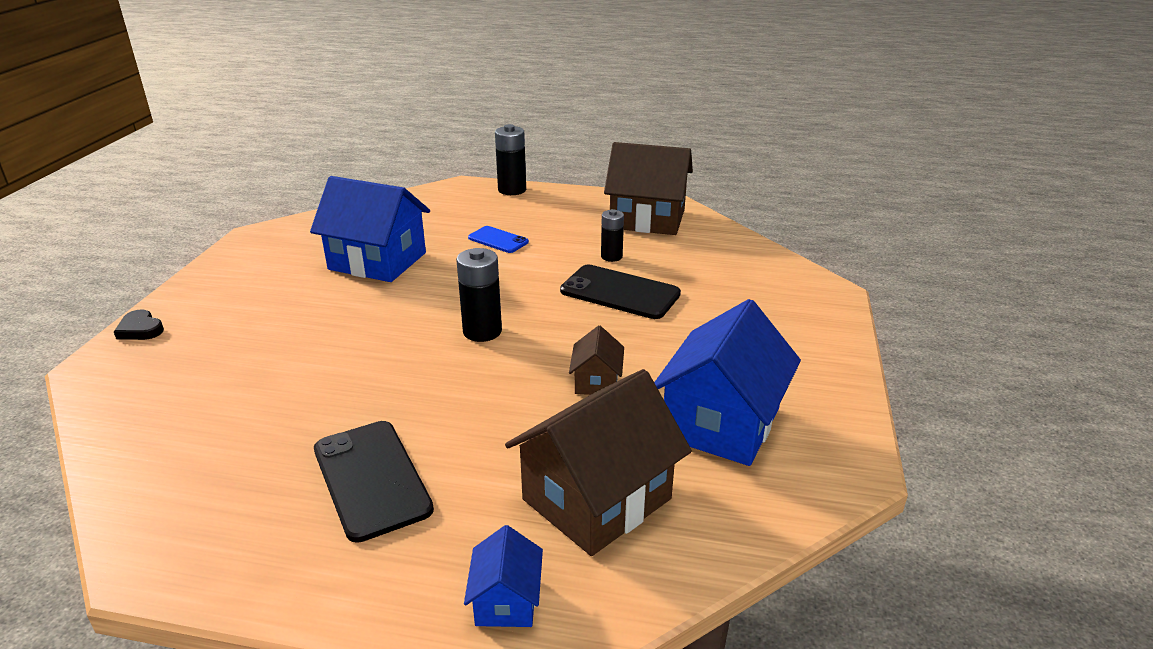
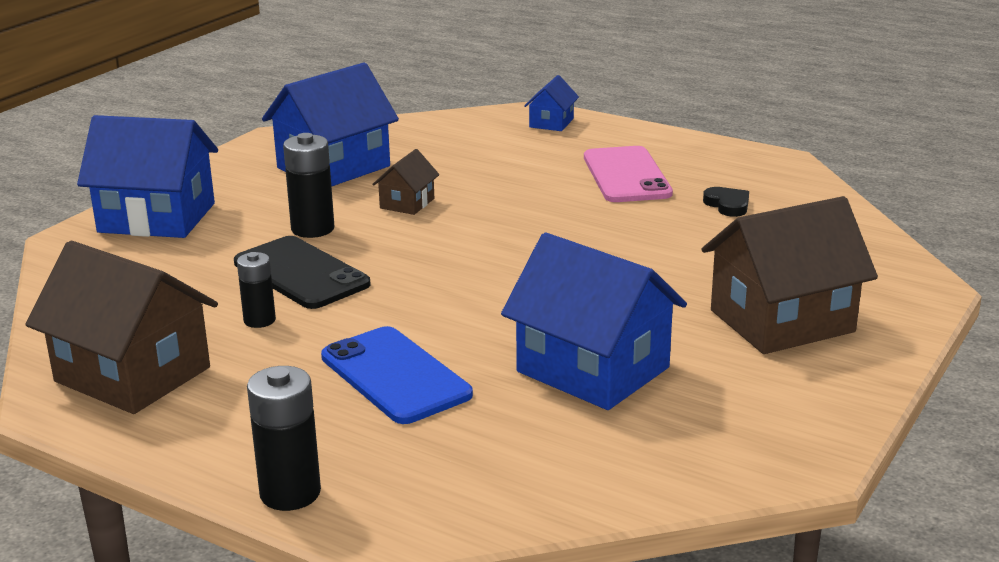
camera: 160 degrees left, 5 degrees down
black heart [114,309,164,340] -> black heart moved to [703,187,749,217]
black phone [314,421,434,543] -> pink phone [584,146,673,202]
black battery [456,248,502,342] -> black battery moved to [283,133,334,238]
blue phone [468,226,529,253] -> blue phone [321,326,473,424], size x1.73
brown house [505,369,692,556] -> brown house moved to [702,196,878,354]
none -> blue house [77,115,218,238]

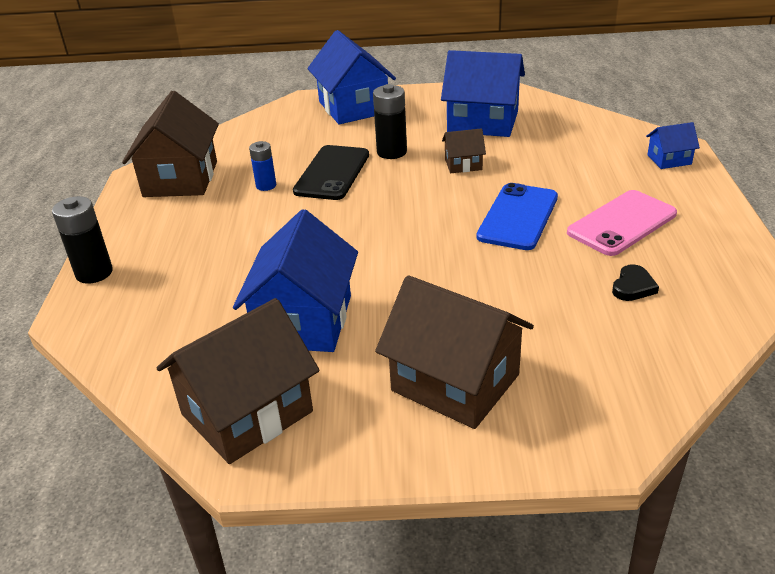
camera: 60 degrees right, 10 degrees up
black battery [237,252,276,328] -> blue battery [249,141,276,191]
blue phone [321,326,473,424] -> blue phone moved to [477,183,558,250]
none -> brown house [156,298,320,464]

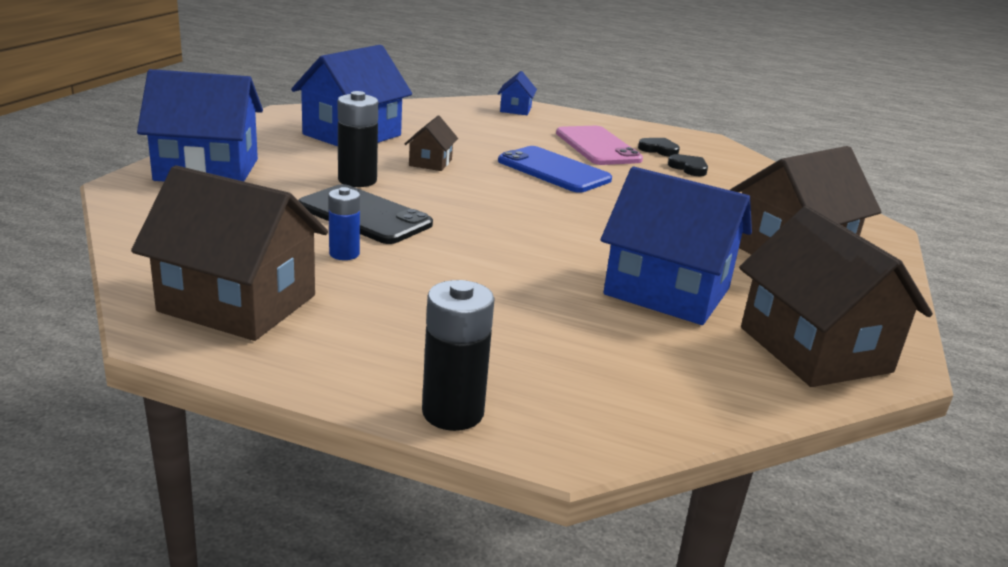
camera: 75 degrees left, 10 degrees down
none -> black heart [638,138,680,157]

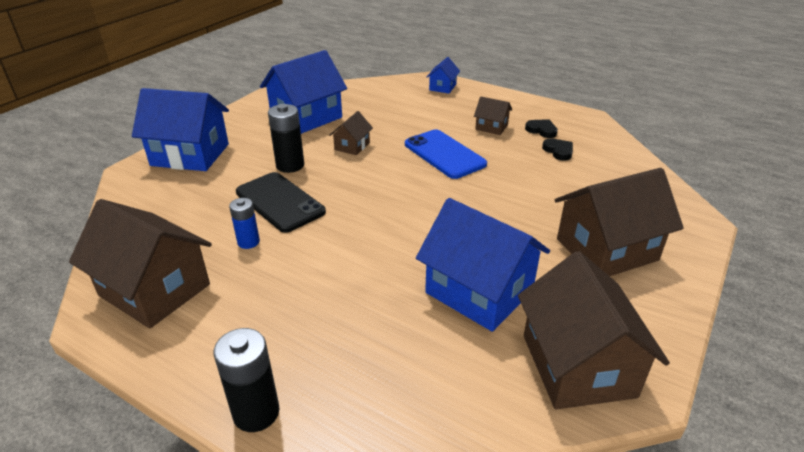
camera: 15 degrees right, 10 degrees up
pink phone [556,126,643,165] -> brown house [474,96,512,135]

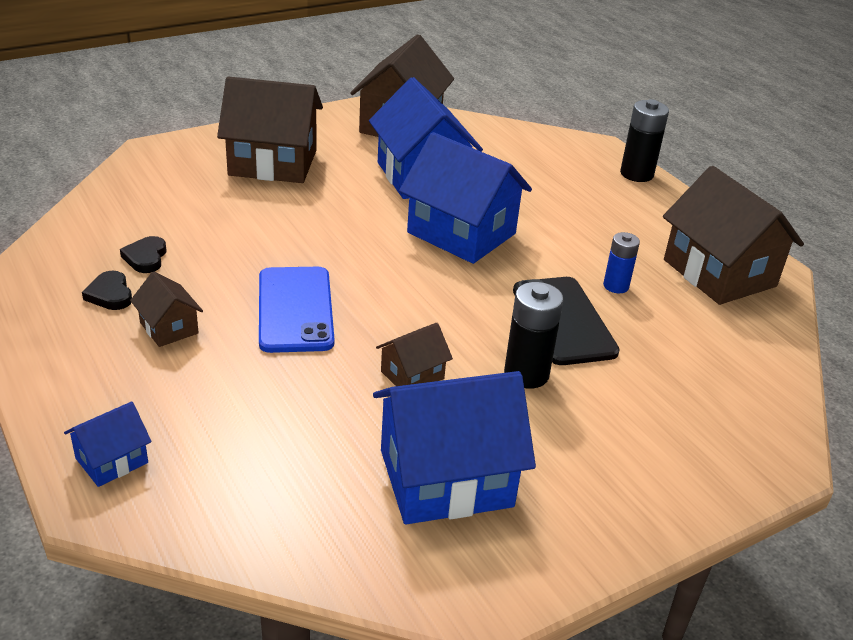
camera: 155 degrees left, 0 degrees up
blue house [132,88,229,171] -> blue house moved to [399,132,532,264]

